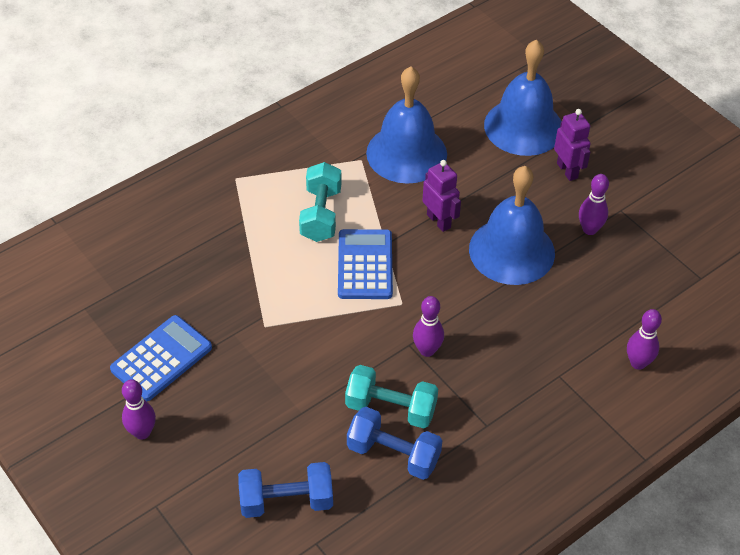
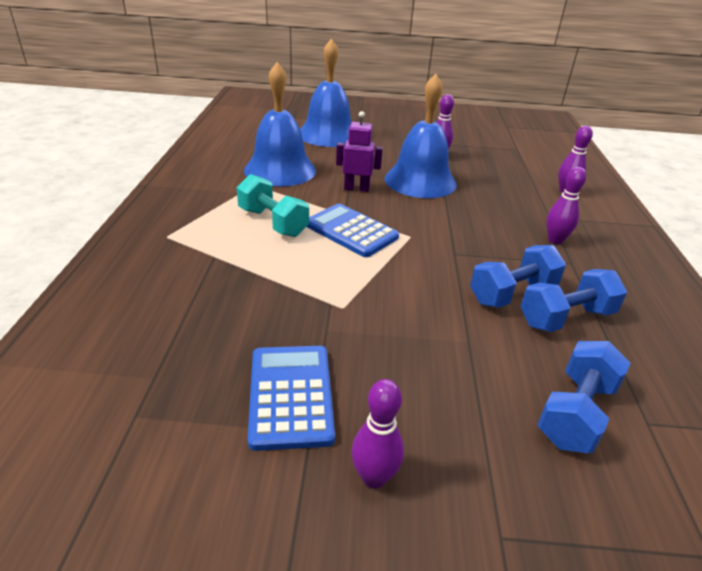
camera: 50 degrees left, 15 degrees down
turquoise dumbbell [345,365,438,428] -> blue dumbbell [470,245,566,308]
purple bowling pin [413,296,444,357] -> purple bowling pin moved to [546,167,586,244]
purple robot [554,109,591,181] -> none

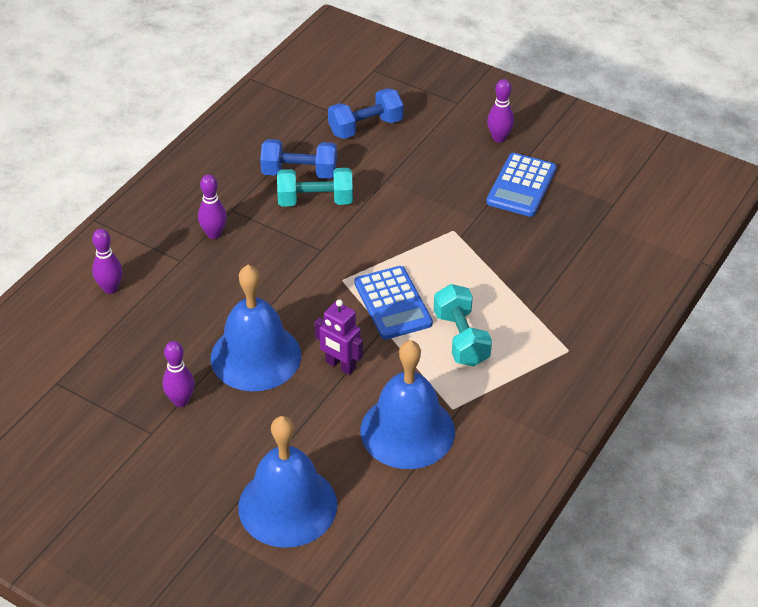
camera: 150 degrees left, 10 degrees up
blue dumbbell [470,245,566,308] -> turquoise dumbbell [277,168,353,207]

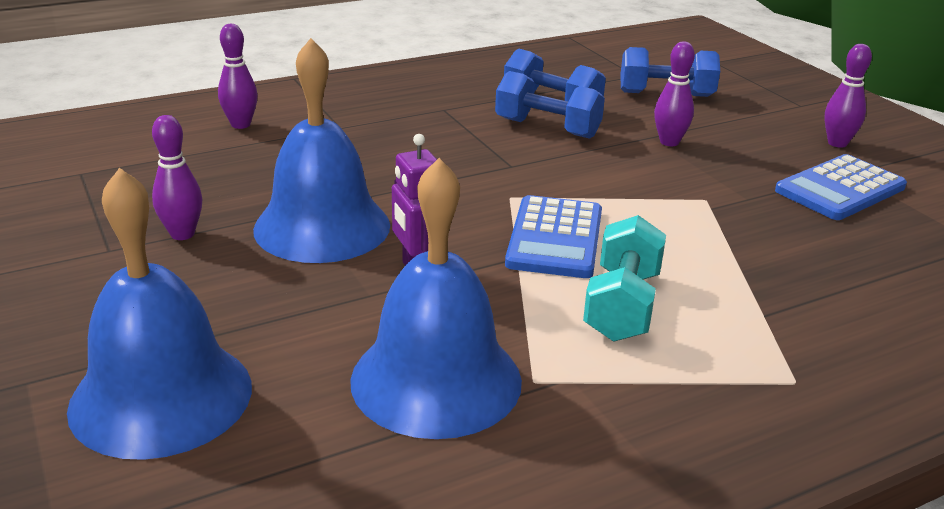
camera: 30 degrees right, 15 degrees down
purple bowling pin [198,174,227,239] -> purple bowling pin moved to [654,41,695,146]
turquoise dumbbell [277,168,353,207] -> blue dumbbell [495,71,605,139]

